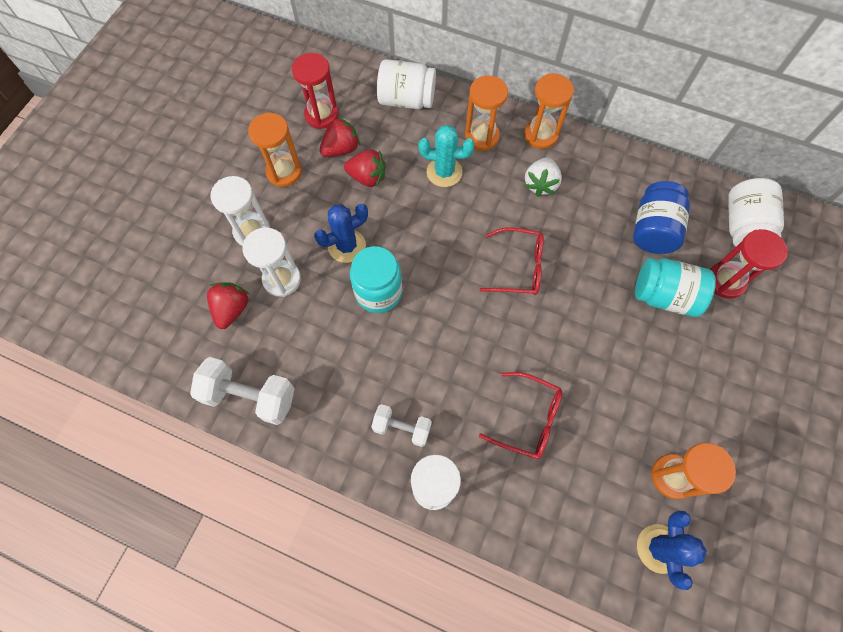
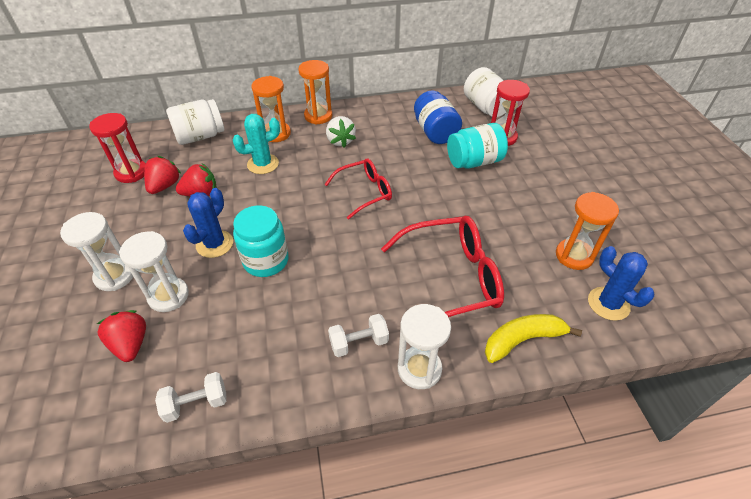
camera: 35 degrees left, 20 degrees down
white dumbbell [190,357,295,425] -> white dumbbell [155,372,226,423], size x0.61
orange hourglass [248,113,302,187] -> none
red glasses [479,372,562,459] -> red glasses [381,216,504,317], size x1.61
none -> yellow banana [485,314,582,363]

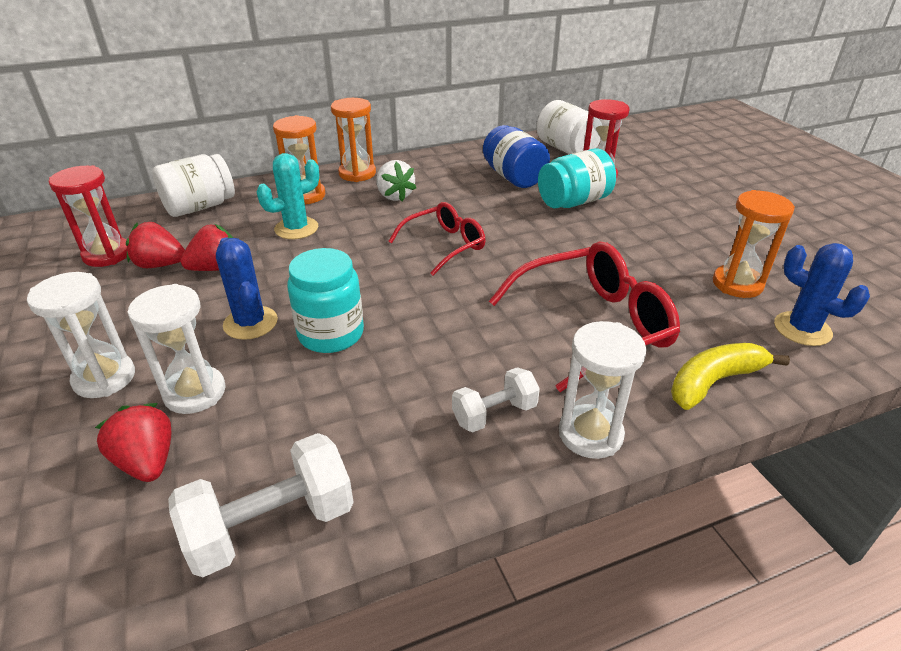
camera: 10 degrees left, 10 degrees down
red strawberry [144,156,181,194] -> red strawberry turned 90 degrees counterclockwise [126,222,185,268]
white dumbbell [155,372,226,423] -> white dumbbell [168,433,354,577], size x1.64
blue cactus [183,188,233,258] -> blue cactus turned 45 degrees counterclockwise [216,238,278,340]

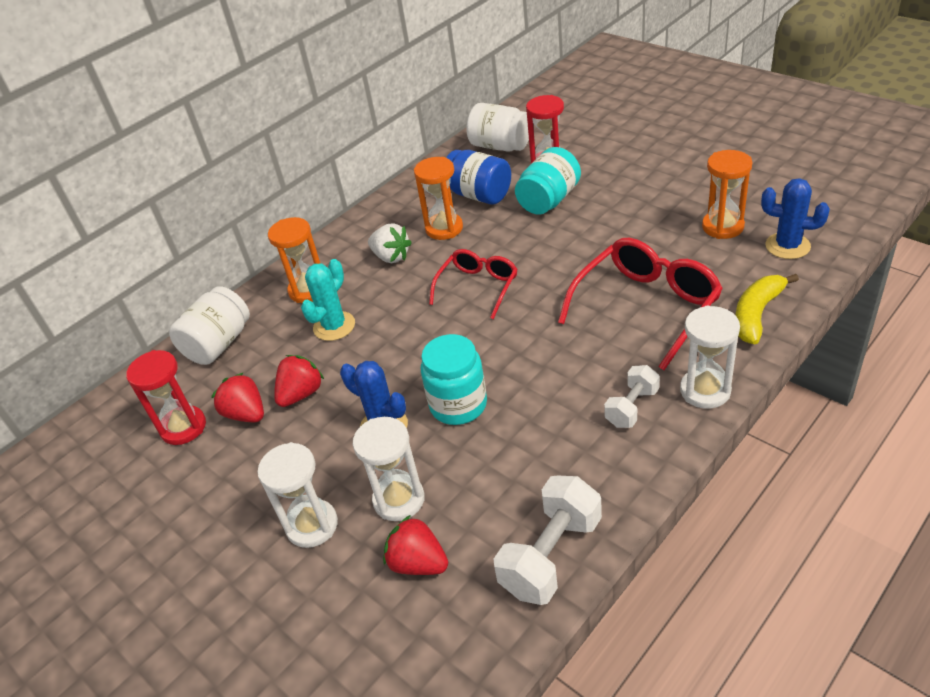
camera: 20 degrees left, 5 degrees up
red strawberry [126,222,185,268] -> red strawberry turned 60 degrees clockwise [211,373,264,422]
orange hourglass [331,98,376,182] -> orange hourglass moved to [414,157,463,240]

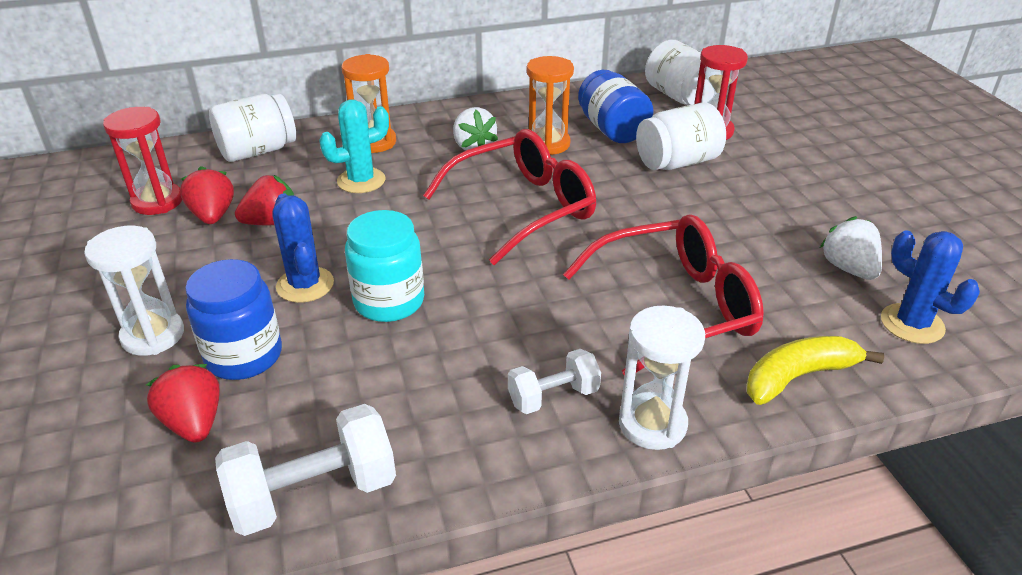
camera: 25 degrees right, 5 degrees down
white hourglass [353,417,425,521] -> blue jar [185,259,282,380]
red glasses [429,249,518,319] -> red glasses [423,129,596,265], size x1.61
turquoise jar [515,147,581,215] -> white jar [636,103,726,170]
orange hourglass [702,150,753,239] -> white strawberry [820,216,882,280]

